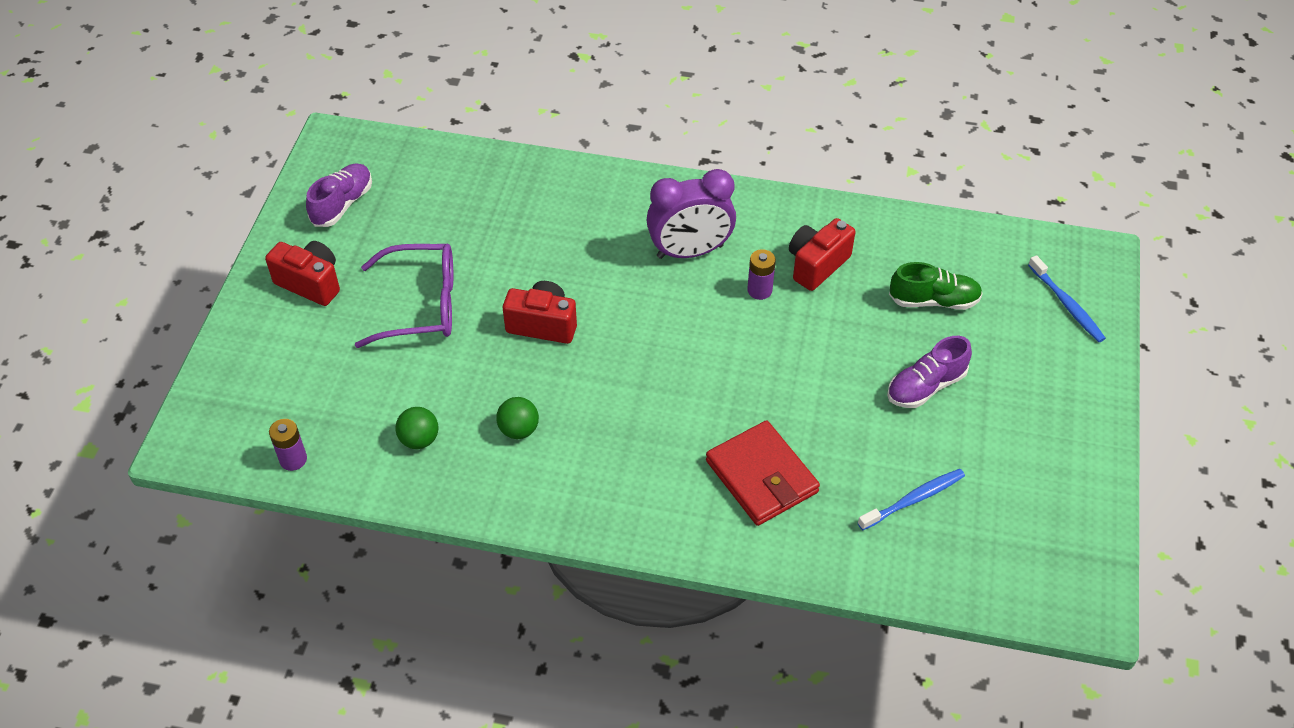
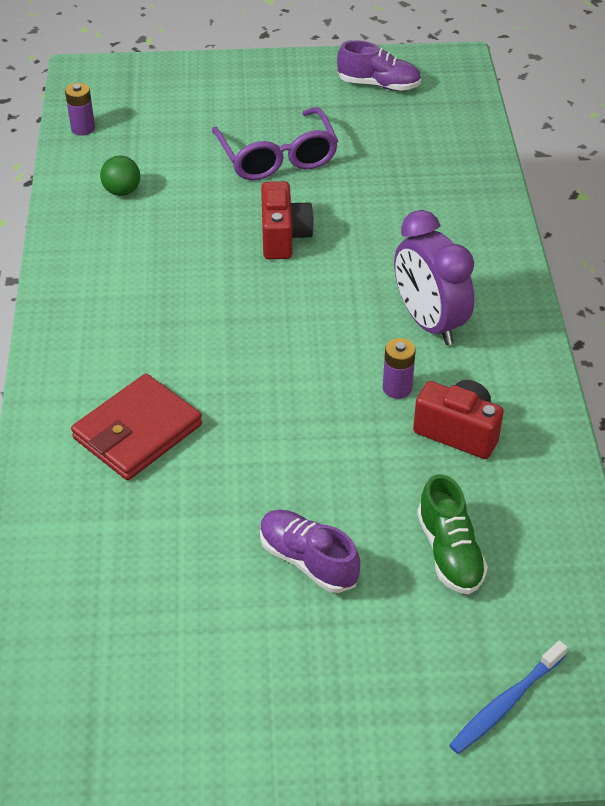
camera: 75 degrees right, 5 degrees down
red camera [265,241,340,306] -> none
green ball [496,397,539,439] -> none
blue toothbrush [858,469,965,530] -> none

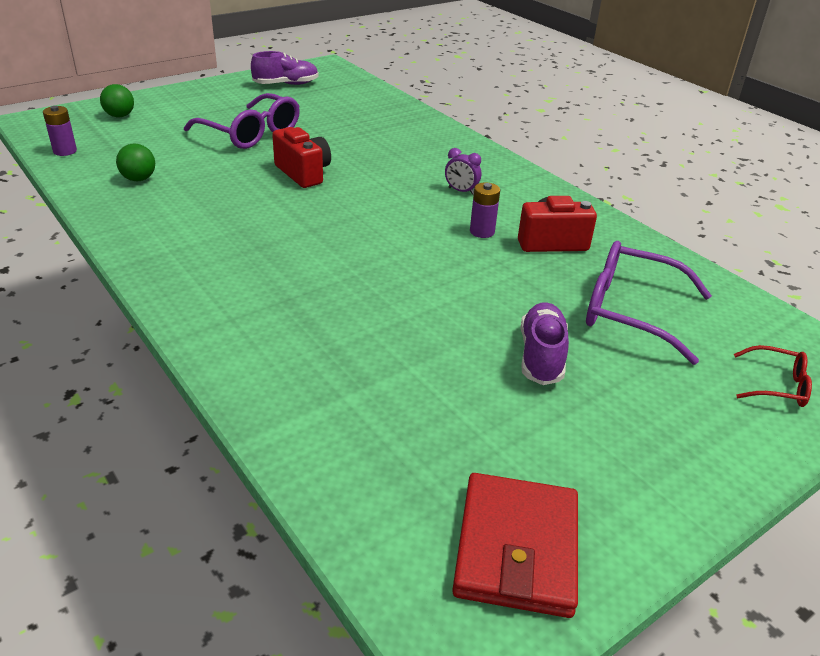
camera: 35 degrees left, 10 degrees down
red wallet [71,374,202,480] -> red wallet moved to [452,473,578,618]
purple shoe [260,510,360,593] -> purple shoe turned 90 degrees clockwise [520,302,569,385]
purple clock [394,210,474,345] -> purple clock [445,148,481,195], size x0.44
green shoe [417,474,488,594] -> purple glasses [586,241,712,365]
blue toothbrush [449,640,568,754] -> red glasses [734,345,812,407]
none -> green ball [100,84,134,117]

